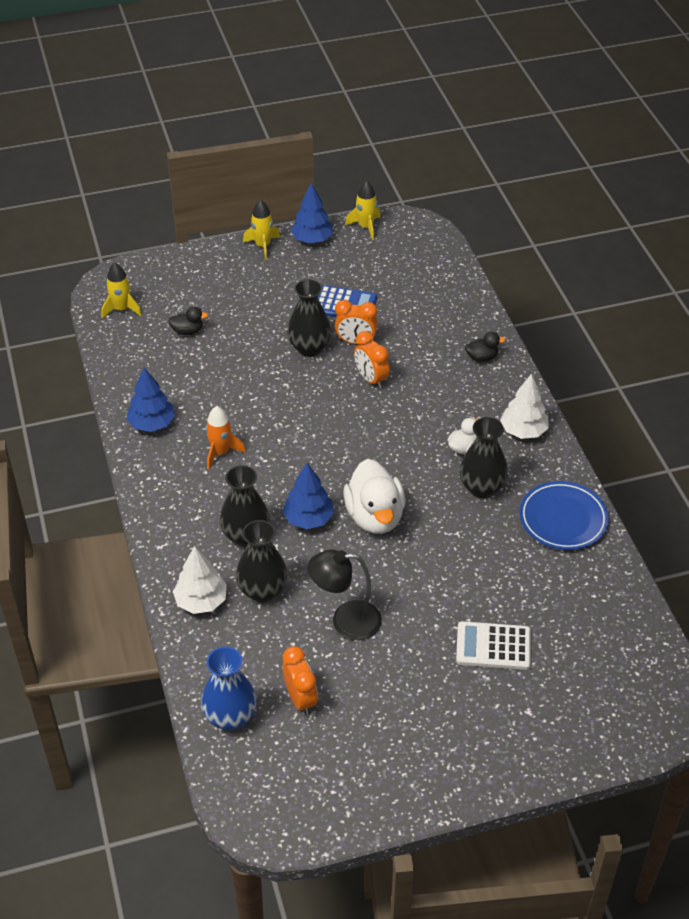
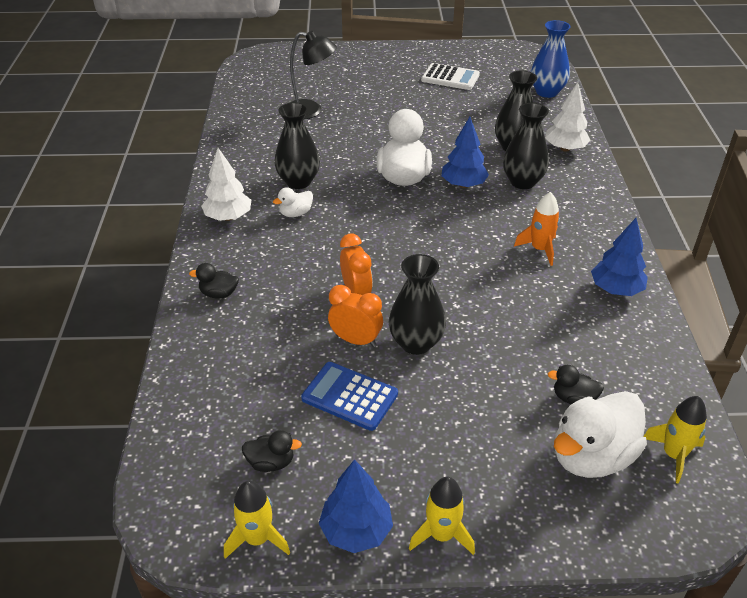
camera: 165 degrees left, 5 degrees down
orange clock [283,646,318,715] -> none
black lamp [308,550,382,641] -> black lamp moved to [290,31,337,119]
white calculator [456,621,531,670] -> white calculator moved to [421,63,480,90]
blue plate [519,481,609,550] -> none
none -> black duck [242,430,302,472]
none -> white duck [554,391,647,478]

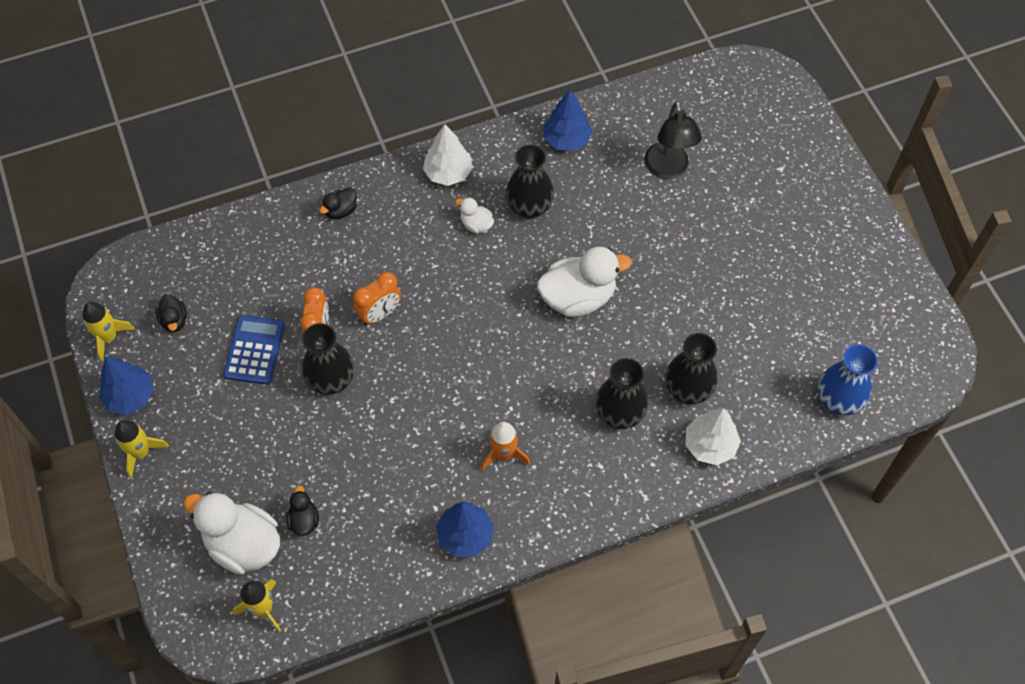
camera: 70 degrees right, 20 degrees up
black duck [189,263,239,298] -> black duck turned 120 degrees counterclockwise [319,187,357,219]
white calculator [421,63,480,90] -> none
blue tree [441,117,489,188] -> blue tree moved to [543,90,592,151]

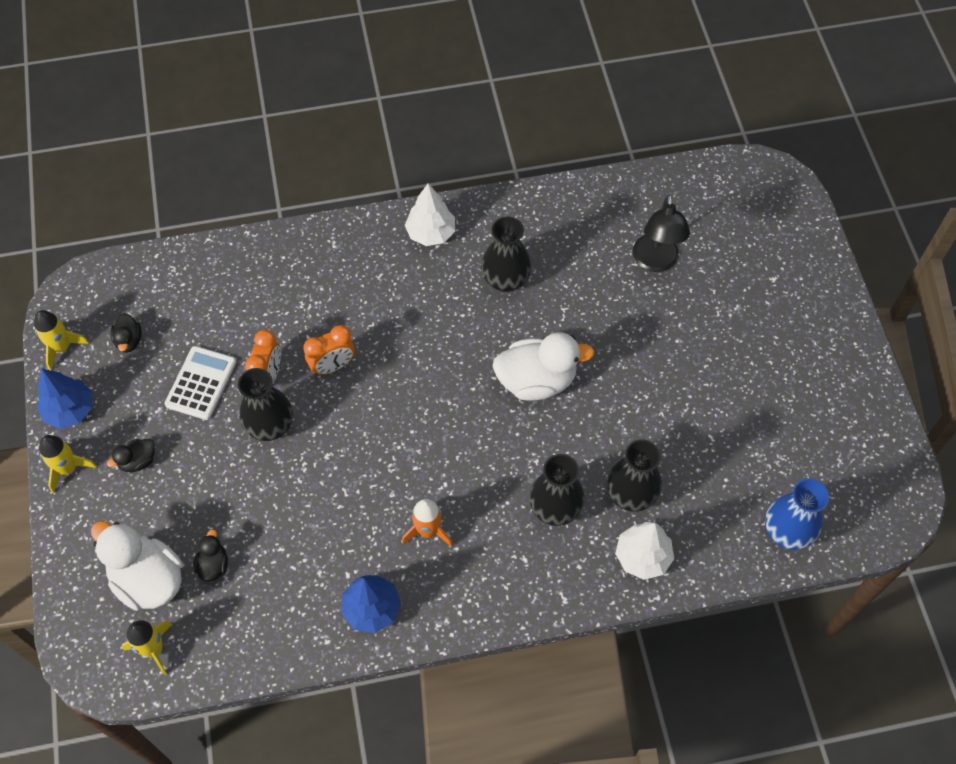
camera: 10 degrees right, 0 degrees up
blue calculator [223,315,285,385] -> white calculator [164,346,236,420]
black duck [319,187,357,219] -> black duck moved to [107,439,155,472]
white duck [455,197,494,234] -> none
blue tree [543,90,592,151] -> none

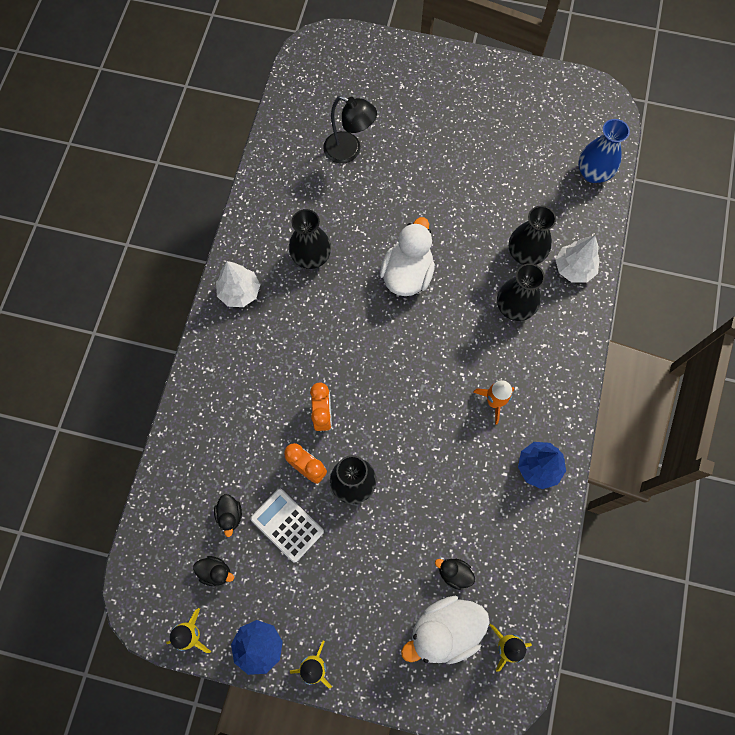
camera: 65 degrees left, 10 degrees up
black duck [107,439,155,472] -> black duck moved to [214,494,242,537]

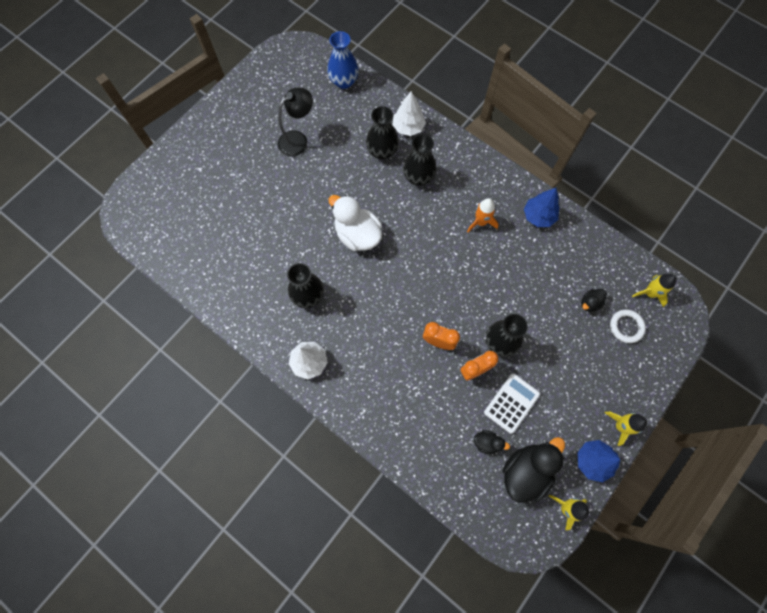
camera: 65 degrees left, 0 degrees up
black duck [193,556,234,586] -> black duck [503,437,565,503], size x2.07
white calculator [251,489,324,563] -> white calculator turned 150 degrees clockwise [484,373,540,434]
black lamp [323,96,377,164] -> black lamp moved to [278,88,313,157]
white duck [401,596,490,664] -> white ring [610,310,646,343]

